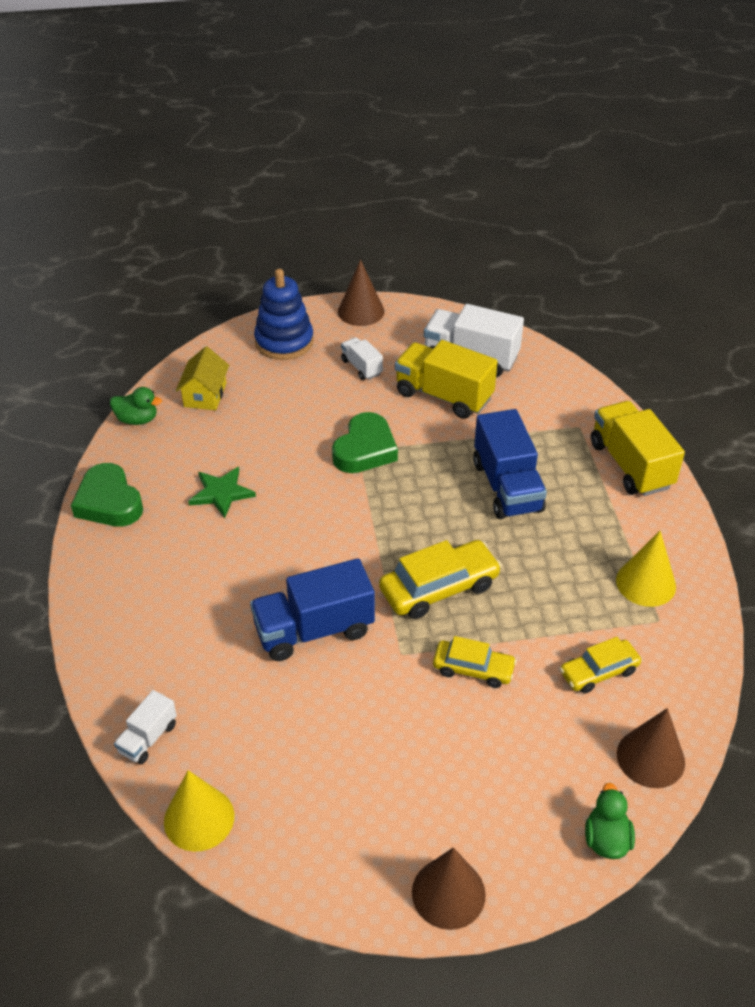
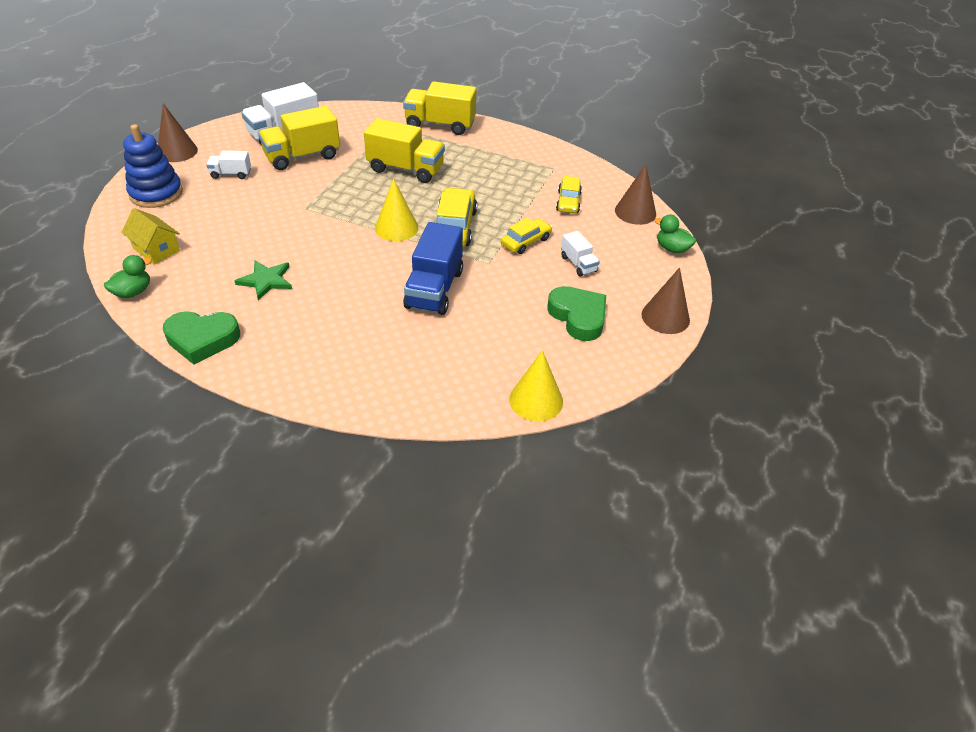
camera: 60 degrees left, 0 degrees up
white truck [114,690,177,764] -> white truck moved to [561,231,600,277]
green heart [332,412,398,473] -> green heart moved to [547,286,606,341]
blue truck [473,409,547,519] -> yellow truck [364,118,445,183]
yellow cone [616,531,676,607] -> yellow cone moved to [375,178,418,241]

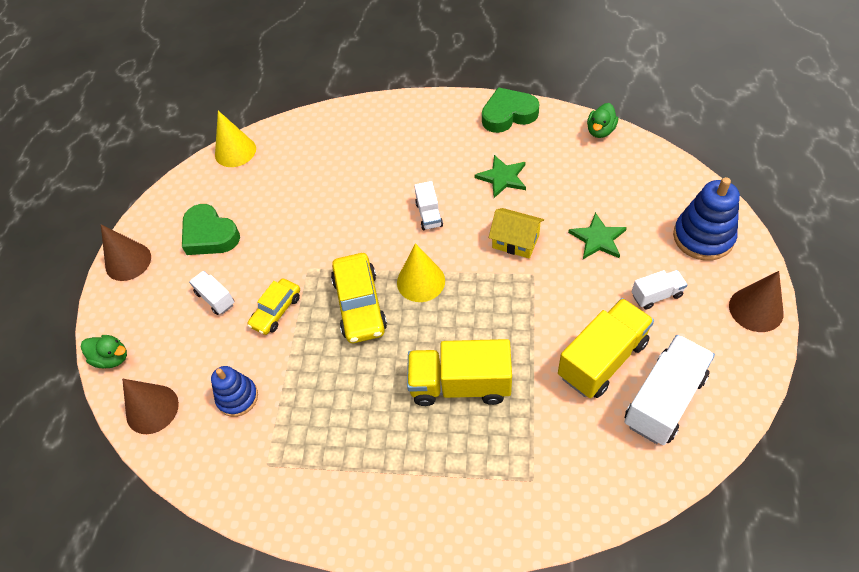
camera: 170 degrees right, 10 degrees up
yellow house [121,208,180,264] -> yellow house moved to [489,208,544,259]
yellow truck [403,81,477,135] -> none
blue truck [403,222,463,315] -> none
yellow car [556,176,582,213] -> blue stacking toy [211,366,258,417]
none -> white truck [414,181,443,230]
none -> green star [568,212,627,259]

